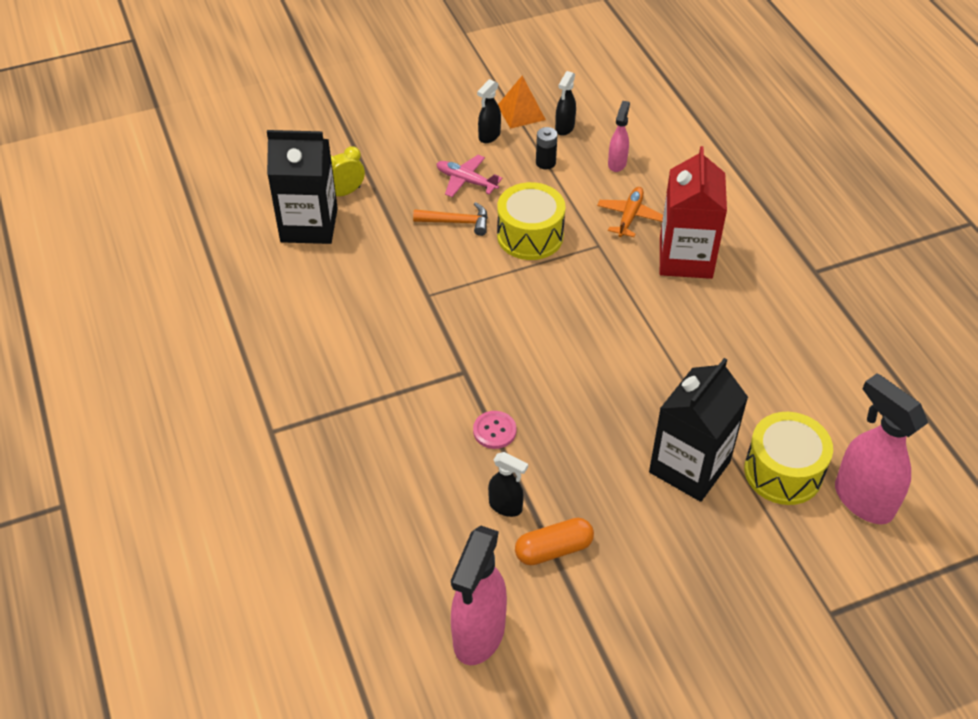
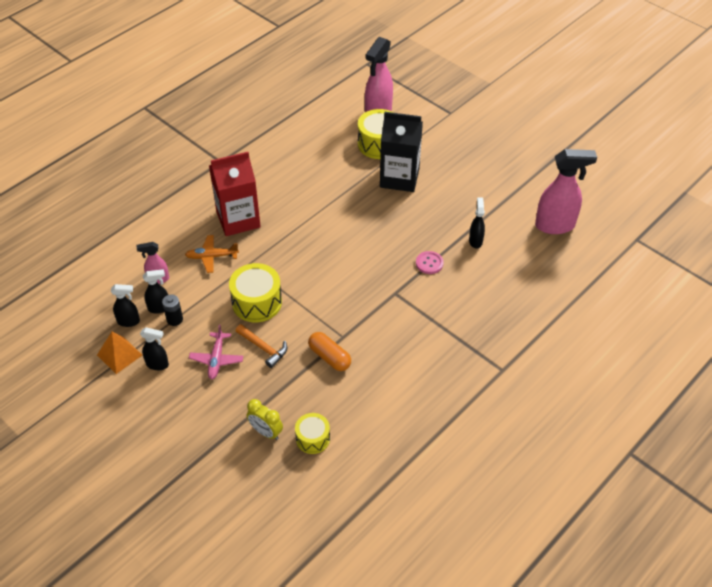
camera: 115 degrees left, 0 degrees up
black carton [267,130,338,244] -> yellow drum [295,413,330,454]
orange hammer [413,202,488,236] -> orange hammer turned 150 degrees clockwise [236,324,287,368]
orange capsule [515,518,594,565] -> orange capsule moved to [308,332,351,371]
none -> black spray bottle [143,269,168,314]

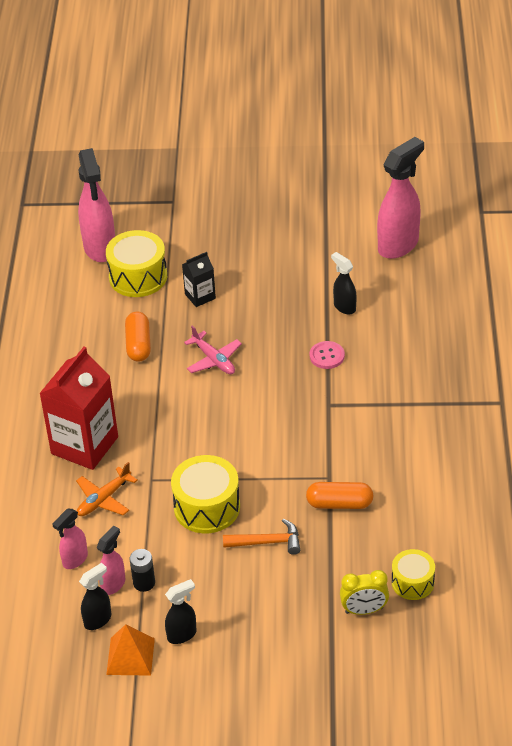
camera: 40 degrees left, 5 degrees down
black spray bottle [143,269,168,314] -> pink spray bottle [96,526,125,595]
pink plane [189,324,243,380] -> pink plane moved to [184,325,242,374]
black carton [380,112,423,192] -> black carton [182,252,216,307], size x0.50
none -> orange capsule [125,312,151,362]

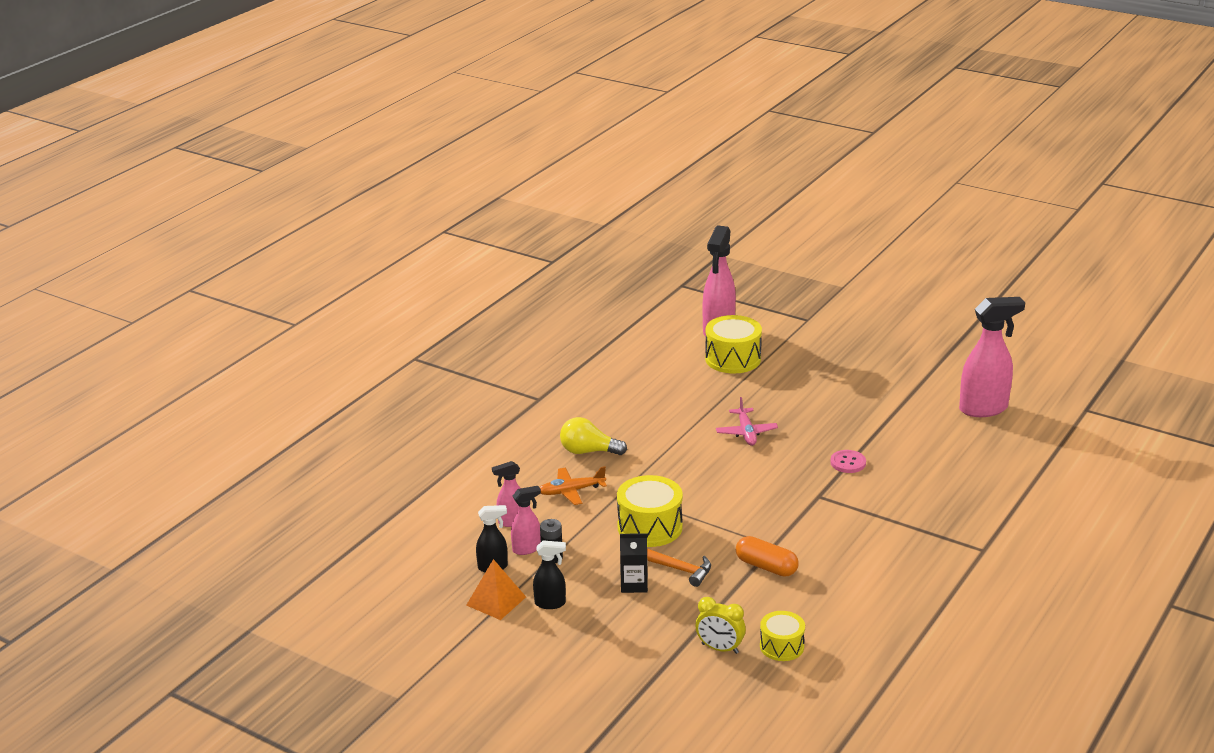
camera: 30 degrees right, 15 degrees down
red carton [39,347,118,470] -> yellow light bulb [560,417,627,455]
orange capsule [125,312,151,362] -> none
black carton [182,252,216,307] -> black carton moved to [620,533,648,593]
black spray bottle [331,252,357,314] -> none

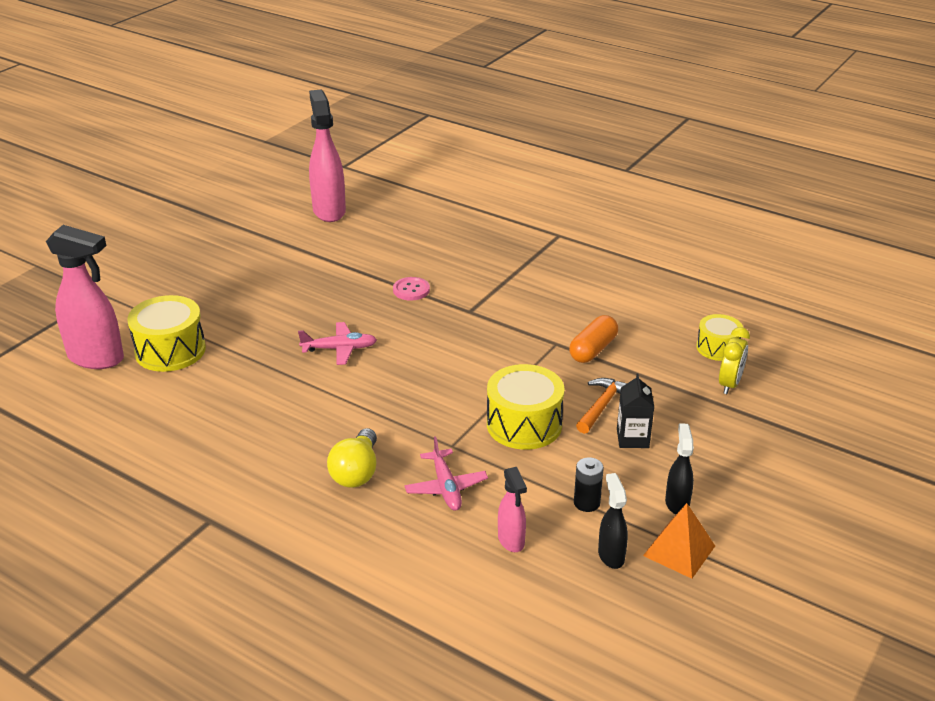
camera: 90 degrees left, 5 degrees up
pink spray bottle [511,486,541,555] -> none
orange plane [540,466,607,505] -> pink plane [404,436,488,511]

